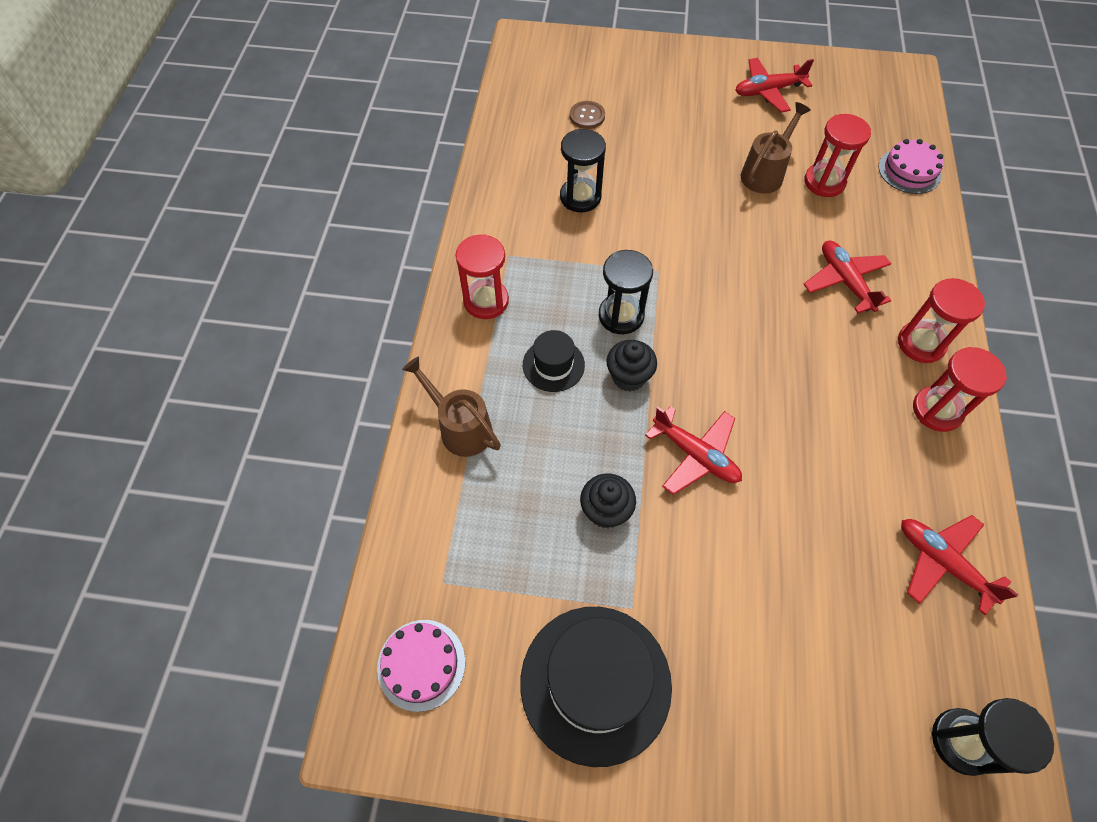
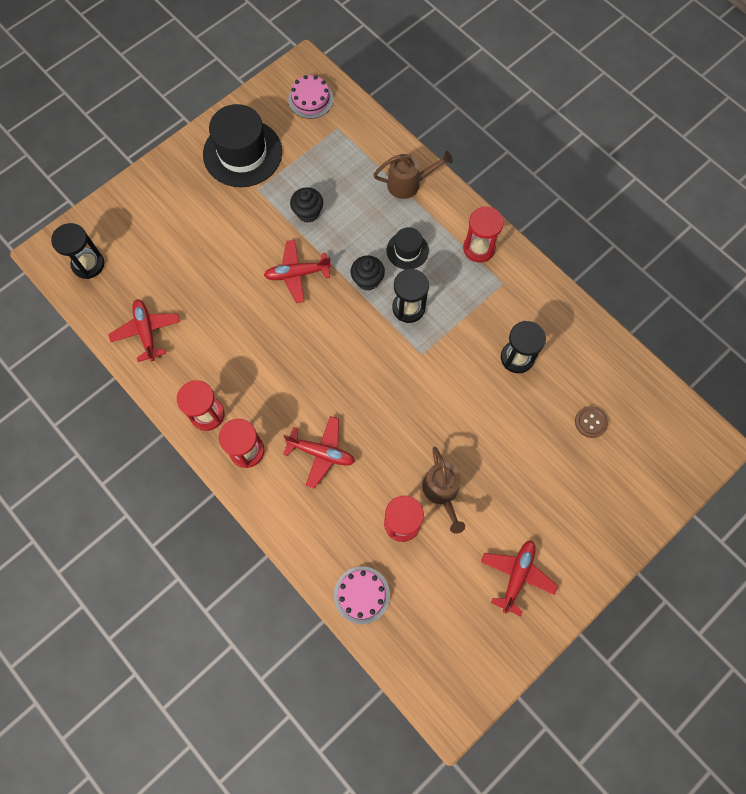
camera: 130 degrees right, 10 degrees up
red plane [901,515,1018,615] -> red plane turned 105 degrees counterclockwise [109,299,180,362]

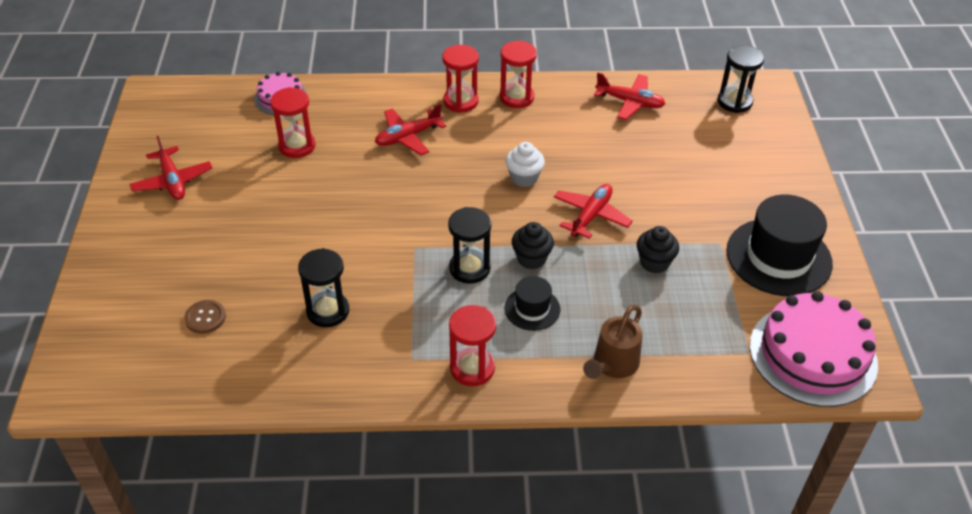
camera: 130 degrees right, 25 degrees down
pink cake [288,75,334,119] -> pink cake [750,291,878,407], size x1.88
brown watering can [422,447,465,534] -> none
none -> white cupcake [506,142,545,187]

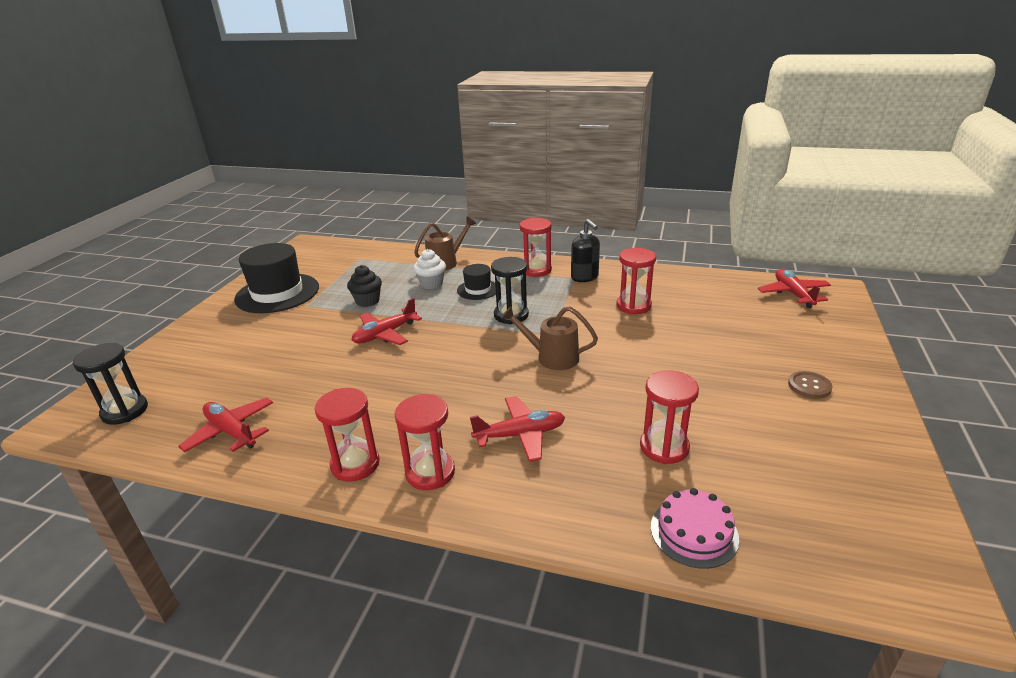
camera: 160 degrees left, 15 degrees down
red plane [130,136,212,200] -> red plane moved to [758,269,831,308]
brown button [184,300,226,334] -> brown button moved to [788,371,832,399]
black hourglass [298,248,349,327] -> red hourglass [616,248,656,314]
white cupcake [506,142,545,187] -> white cupcake moved to [413,249,446,289]
black cupcake [512,222,554,269] -> none
pink cake [750,291,878,407] -> none
none -> brown watering can [501,306,598,370]
none -> black soap dispenser [571,219,600,282]

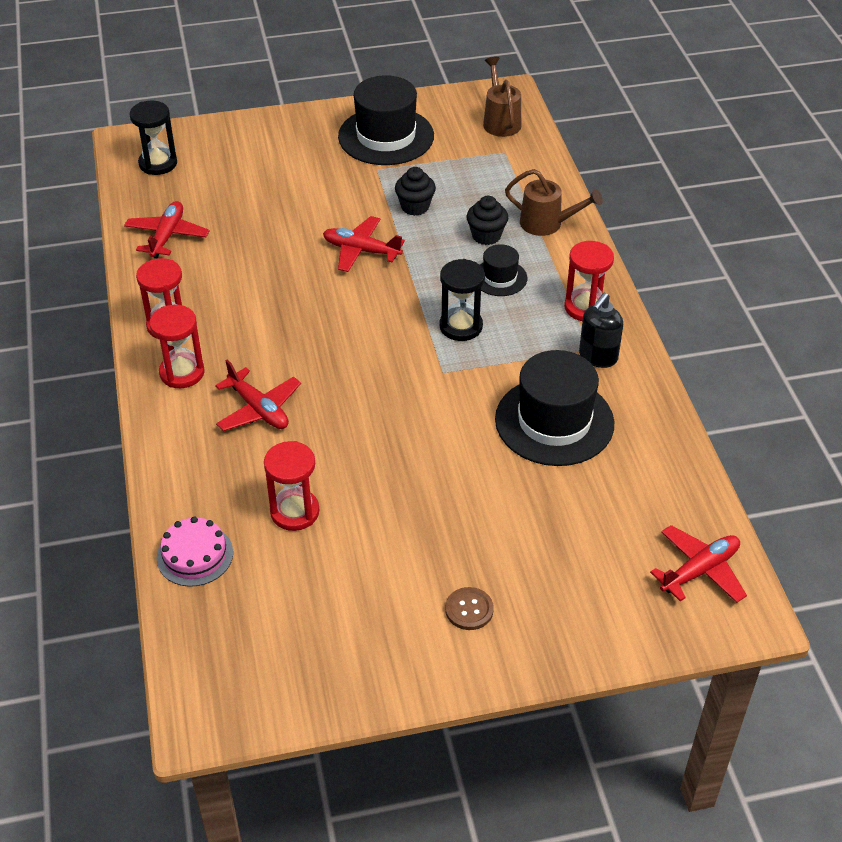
camera: 60 degrees right, 15 degrees up
white cupcake [413,249,446,289] -> black cupcake [467,196,508,245]
brown watering can [501,306,598,370] -> brown watering can moved to [483,57,521,137]
red hourglass [616,248,656,314] -> black hat [495,350,614,466]

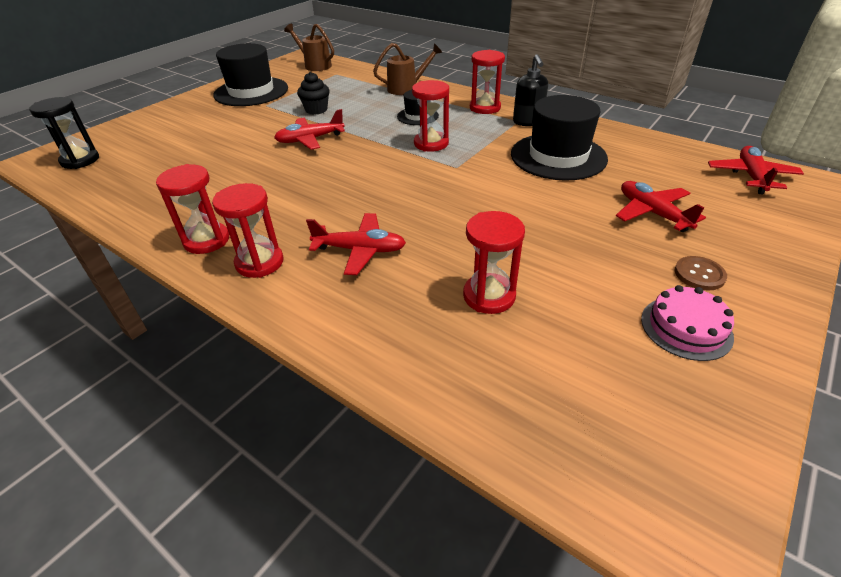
camera: 40 degrees left, 5 degrees down
red plane [124,201,210,258] -> red plane moved to [616,181,706,232]
pink cake [156,517,233,587] -> pink cake moved to [641,285,734,361]
black hourglass [440,259,485,341] -> red hourglass [412,80,449,152]
black cupcake [467,196,508,245] -> none

